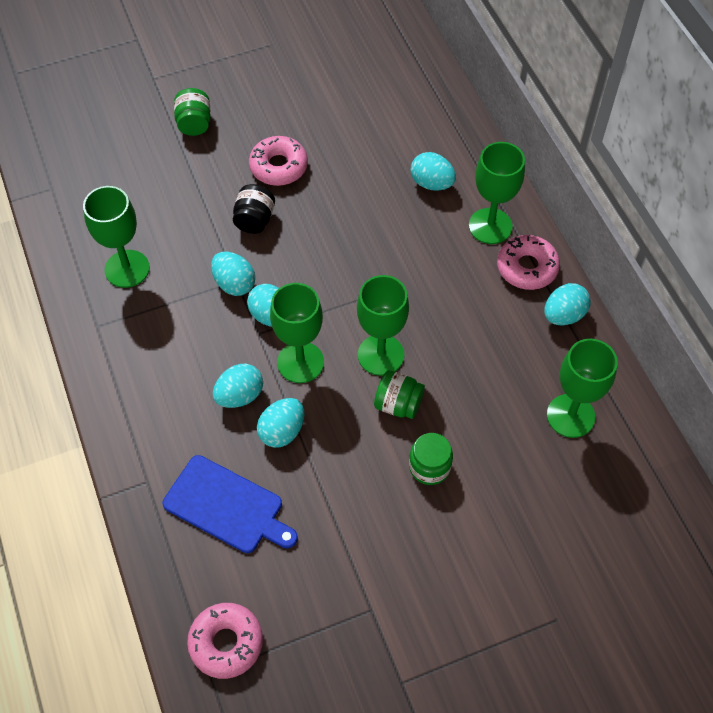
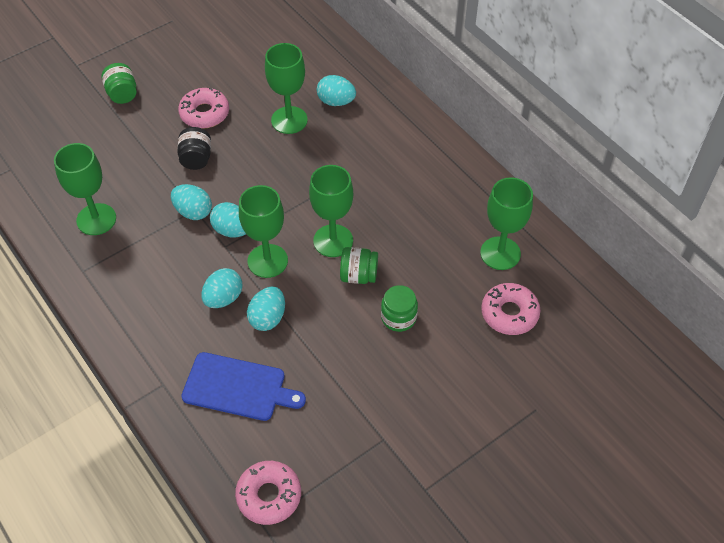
camera: 15 degrees left, 5 degrees down
green goblet [469,142,525,244] -> green goblet moved to [265,43,308,134]
pink donut [497,235,560,290] -> pink donut moved to [481,283,540,335]
turquoise egg [544,283,591,325] -> none

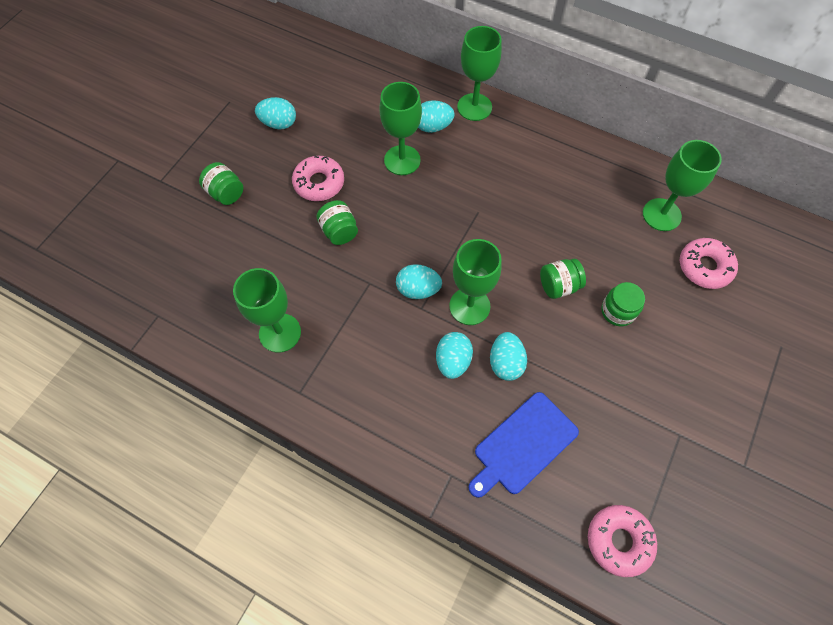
camera: 25 degrees left, 10 degrees up
turquoise egg [171,184,212,220] -> turquoise egg moved to [255,97,296,130]
black jar [177,127,211,170] -> green jar [316,200,358,245]
blue cutting board [181,352,306,421] -> blue cutting board turned 150 degrees clockwise [468,392,579,498]
green goblet [309,165,353,257] -> green goblet moved to [457,26,502,121]

